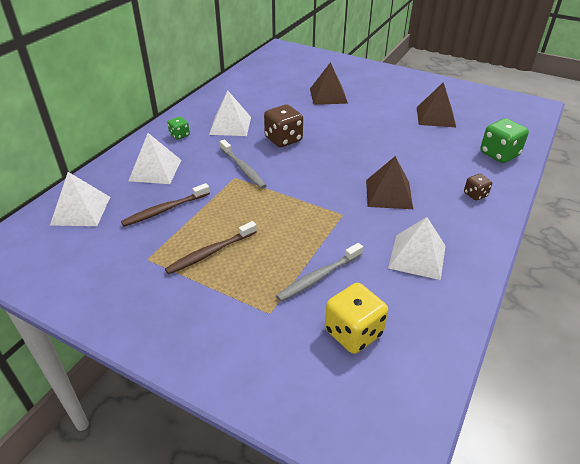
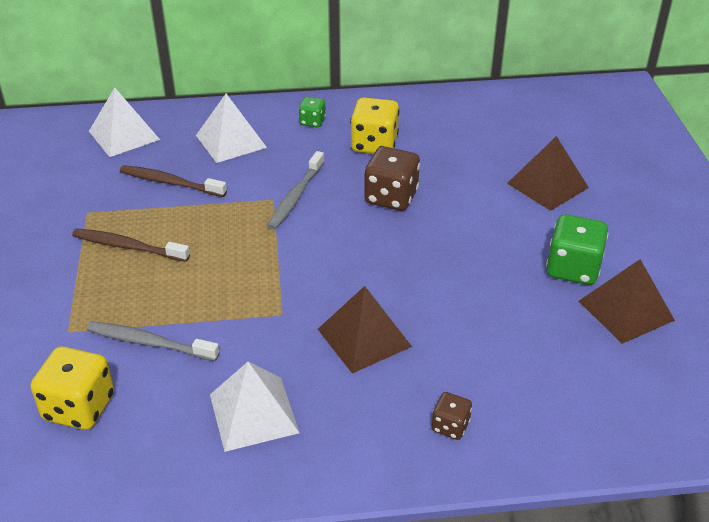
camera: 55 degrees right, 0 degrees up
white pyramid [209,91,251,136] -> yellow dice [350,97,399,154]
green dice [480,118,529,163] -> green dice moved to [546,214,608,285]

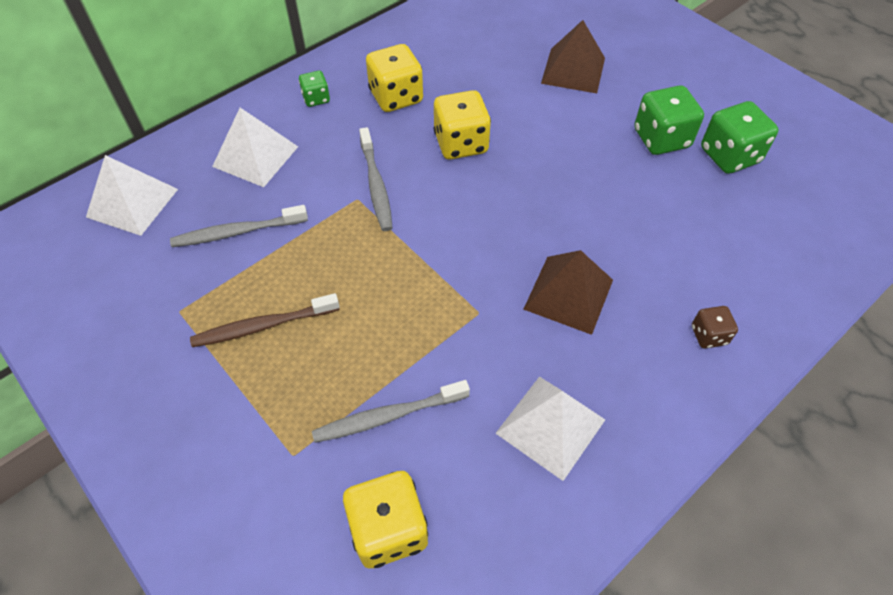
camera: 35 degrees left, 15 degrees up
brown toothbrush [120,165,227,197] -> grey toothbrush [170,205,308,247]
brown dice [364,146,420,211] -> yellow dice [434,90,491,159]
brown pyramid [579,259,675,344] -> green dice [701,101,778,174]

